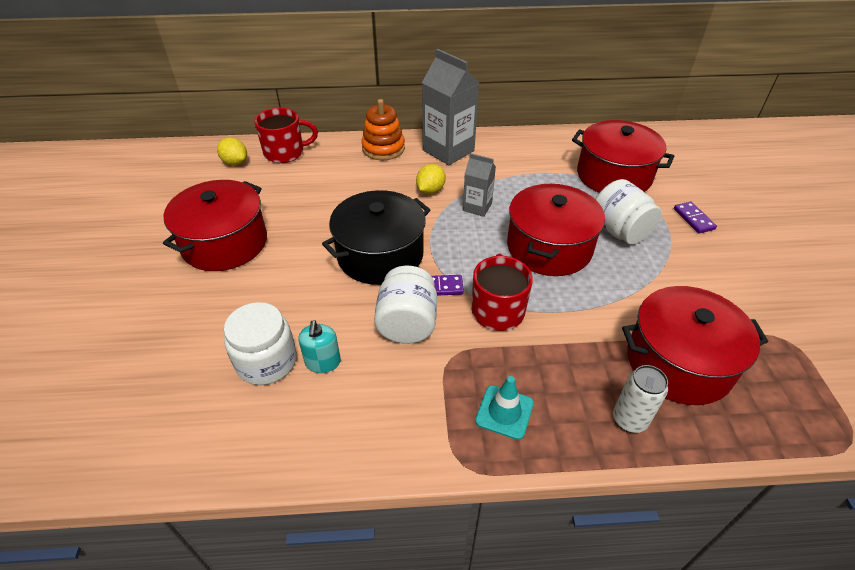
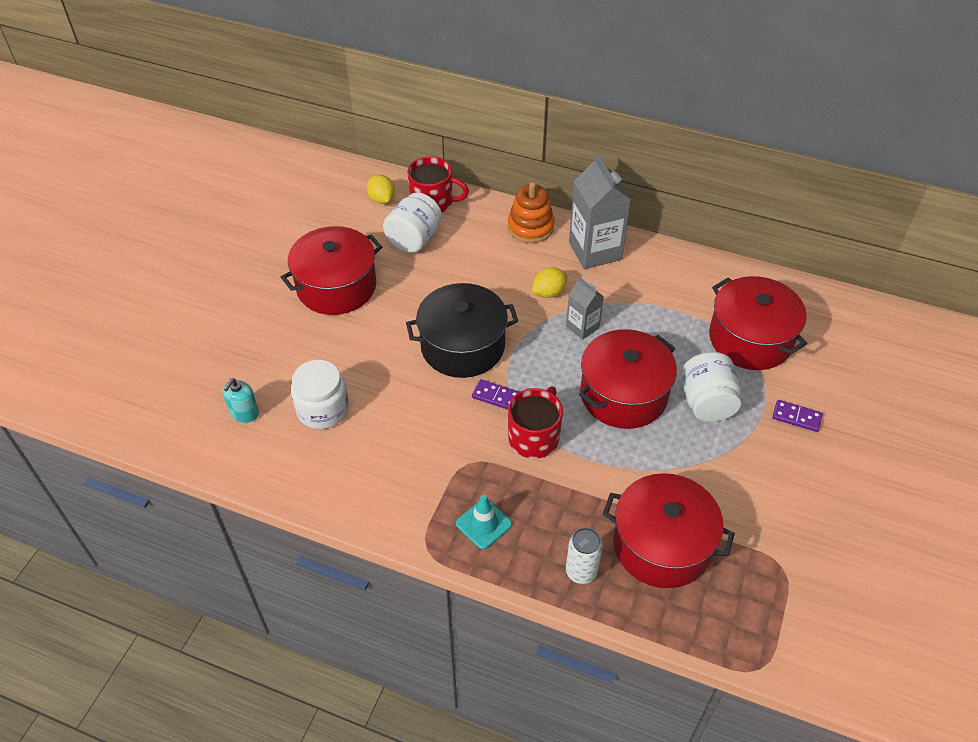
camera: 25 degrees right, 5 degrees up
turquoise soap dispenser [299,320,341,373] -> turquoise soap dispenser moved to [222,378,259,423]
white jar [374,266,437,344] -> white jar moved to [383,192,442,253]
purple domino [674,202,717,234] -> purple domino turned 75 degrees counterclockwise [772,400,823,432]

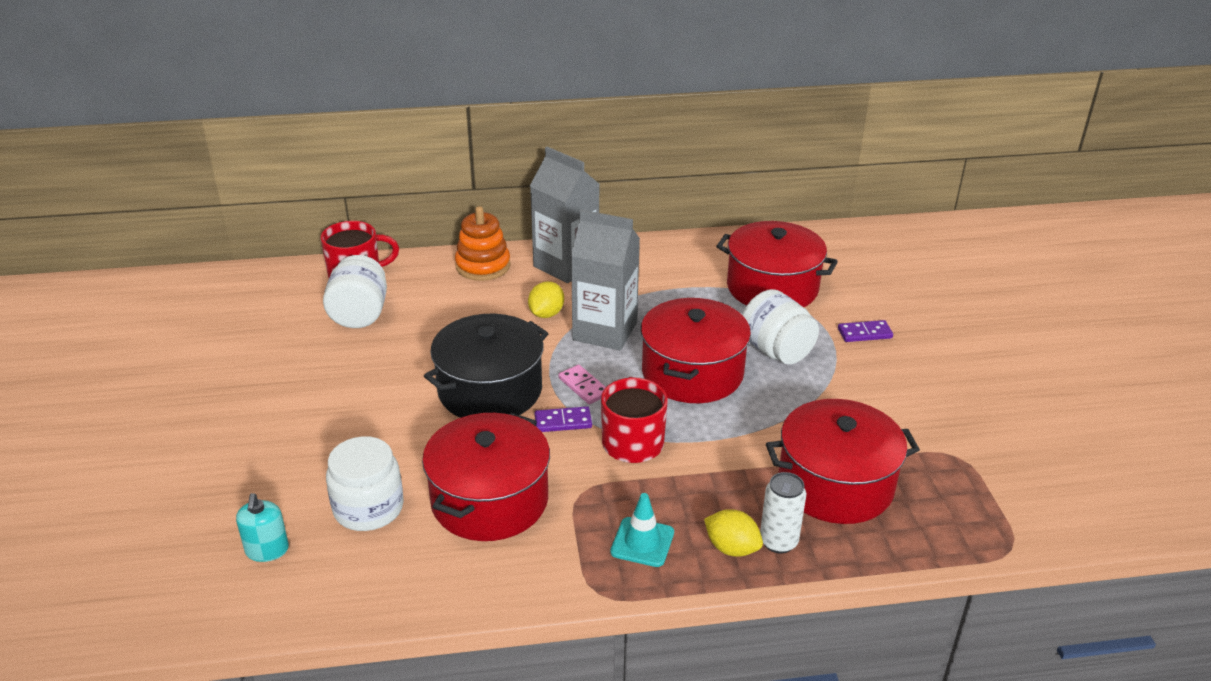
camera: 30 degrees left, 15 degrees down
red pot [281,226,382,315] -> red pot moved to [422,413,550,541]
yellow lemon [367,175,395,204] -> yellow lemon moved to [704,509,763,557]
grey carton [566,277,604,340] -> grey carton [571,210,640,350], size x1.82
none -> pink domino [558,365,606,404]

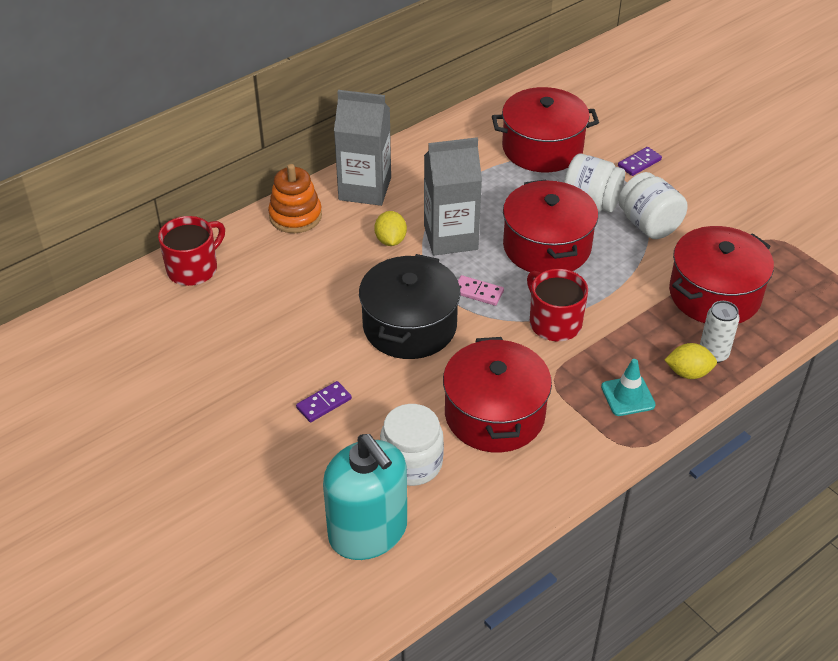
camera: 30 degrees left, 10 degrees up
turquoise soap dispenser [236,493,289,562] -> turquoise soap dispenser [323,434,407,560], size x2.22
white jar [323,255,387,328] -> white jar moved to [619,172,688,239]
purple domino [535,406,592,432] -> purple domino moved to [296,381,352,422]

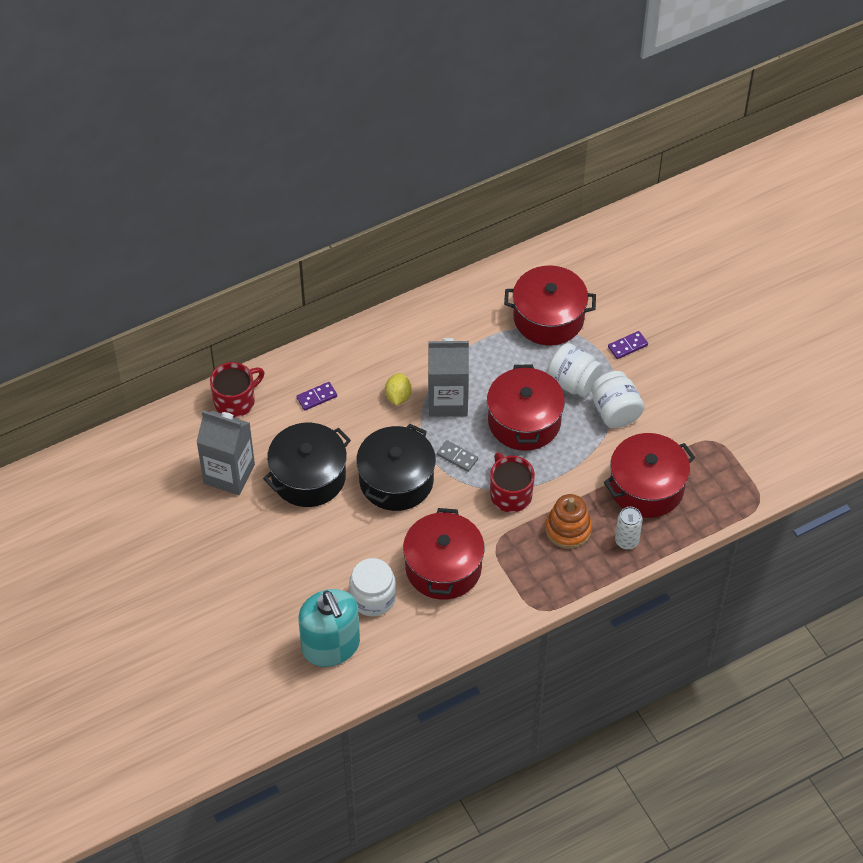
camera: 10 degrees right, 10 degrees up
orange stacking toy [268,164,322,233] -> orange stacking toy moved to [545,494,592,549]
purple domino [296,381,352,422] -> purple domino moved to [296,382,337,411]
grey carton [334,90,391,206] -> grey carton moved to [197,410,255,495]
pink domino [458,275,504,306] -> grey domino [437,440,478,472]
turquoise traffic cone [601,359,656,416] -> none
yellow lemon [665,343,717,379] -> none
none -> black pot [263,423,351,507]

